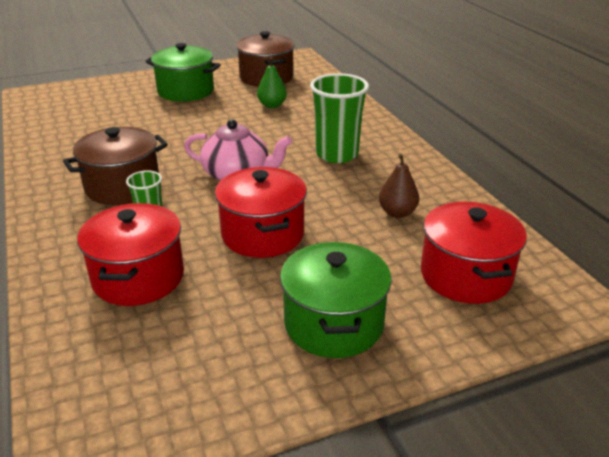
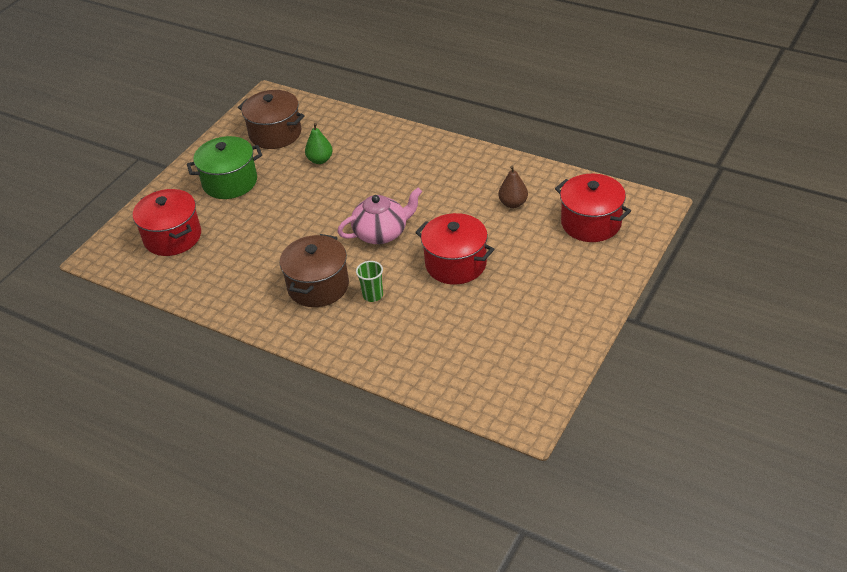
camera: 35 degrees left, 10 degrees up
red pot [77,203,184,306] -> red pot moved to [133,189,201,256]
green pot [280,242,392,358] -> none
green cup [310,73,369,163] -> none

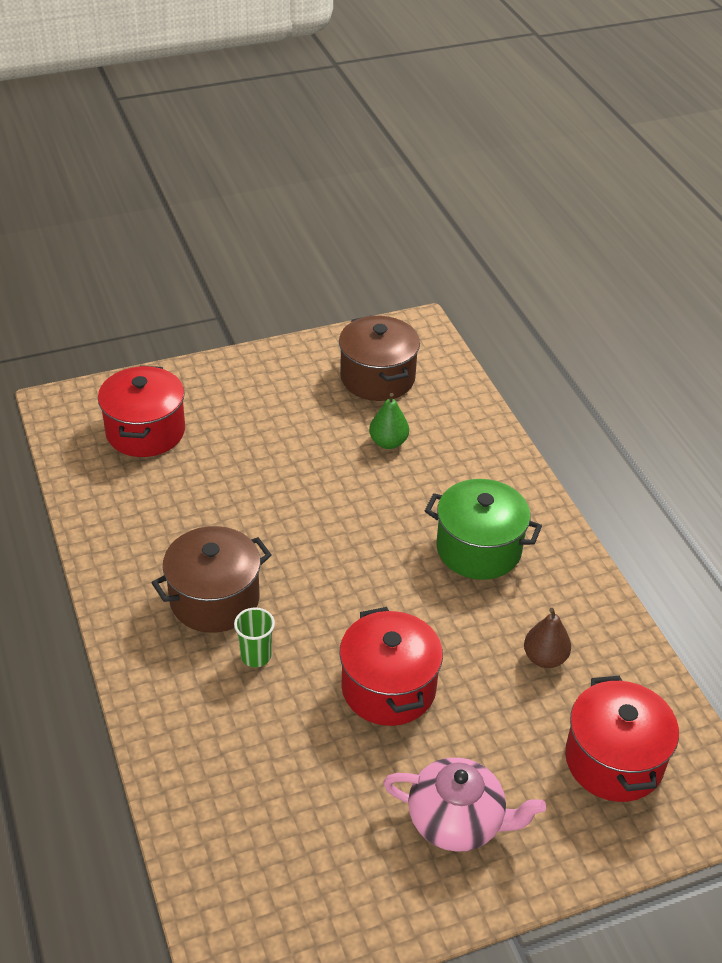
camera: 35 degrees right, 0 degrees up
green pot [187,136,262,199] -> green pot moved to [425,479,542,580]
pink teapot [337,188,422,244] -> pink teapot moved to [383,757,546,852]

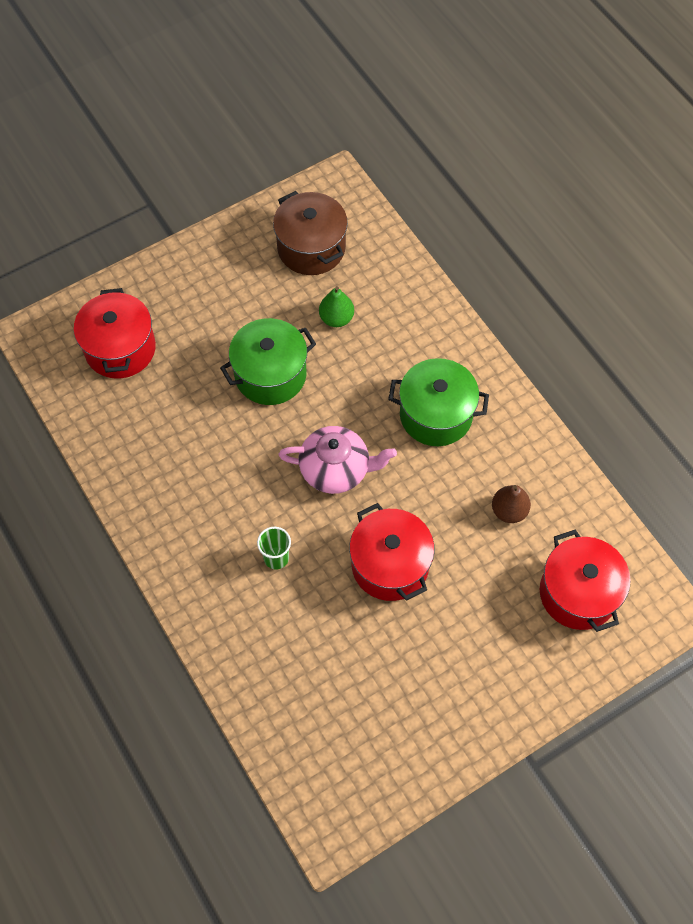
camera: 10 degrees left, 20 degrees up
brown pot [152,526,272,633] -> none
pink teapot [383,757,546,852] -> pink teapot moved to [279,426,397,494]
none -> green pot [220,318,316,405]

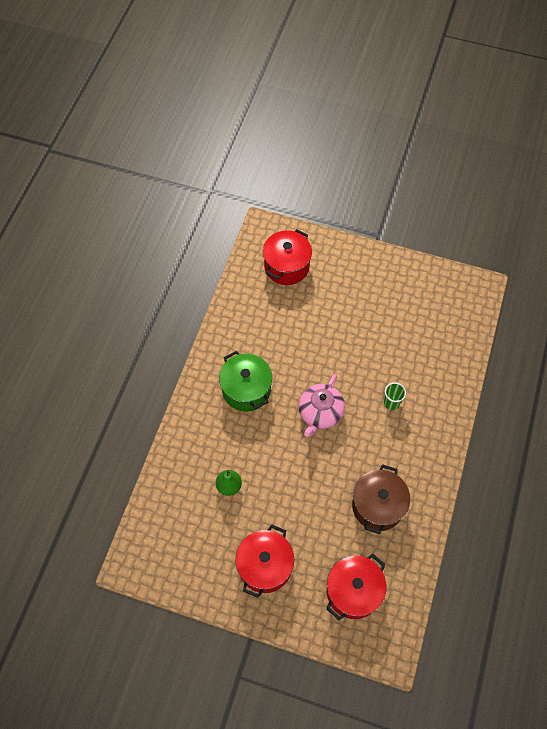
camera: 130 degrees left, 0 degrees up
green pot [220,318,316,405] -> none
brown pot [273,191,348,275] -> brown pot moved to [352,464,410,534]
pink teapot [279,426,397,494] -> pink teapot turned 120 degrees counterclockwise [298,374,345,437]
red pot [349,503,435,601] -> red pot moved to [235,524,294,598]
brown pear [492,485,531,523] -> none

